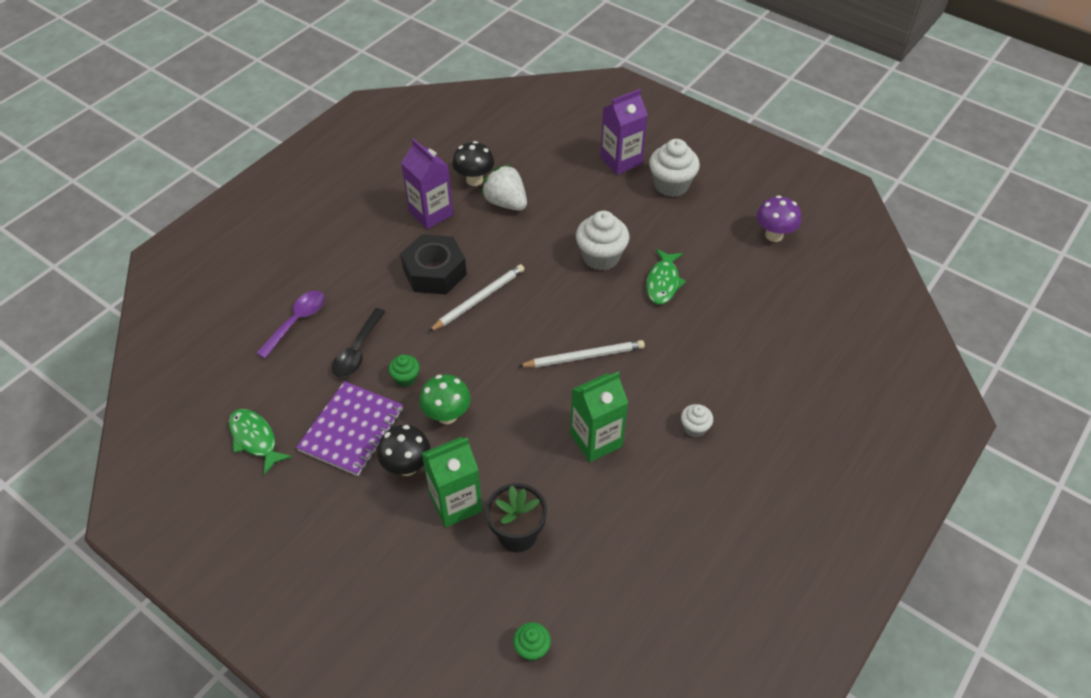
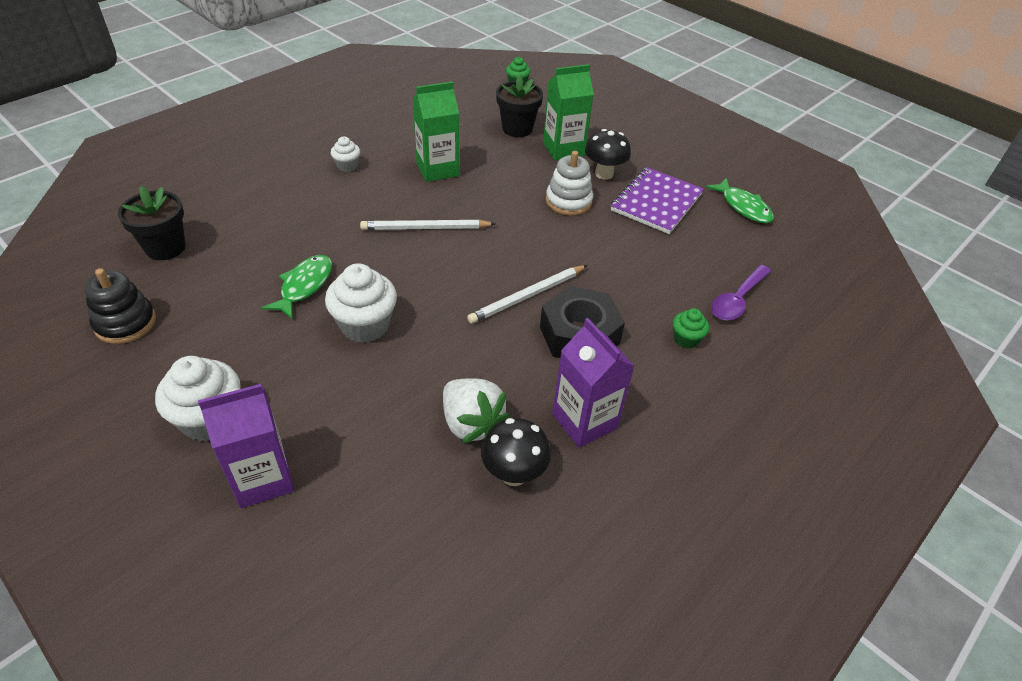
camera: 175 degrees left, 5 degrees down
black spoon [332,308,386,378] -> none
green cupcake [388,355,420,387] -> green cupcake moved to [673,308,709,348]
green mushroom [419,374,471,424] -> white stacking toy [546,151,593,216]
purple mushroom [757,195,801,242] -> black stacking toy [84,268,156,344]
none -> black flower pot [118,186,186,260]

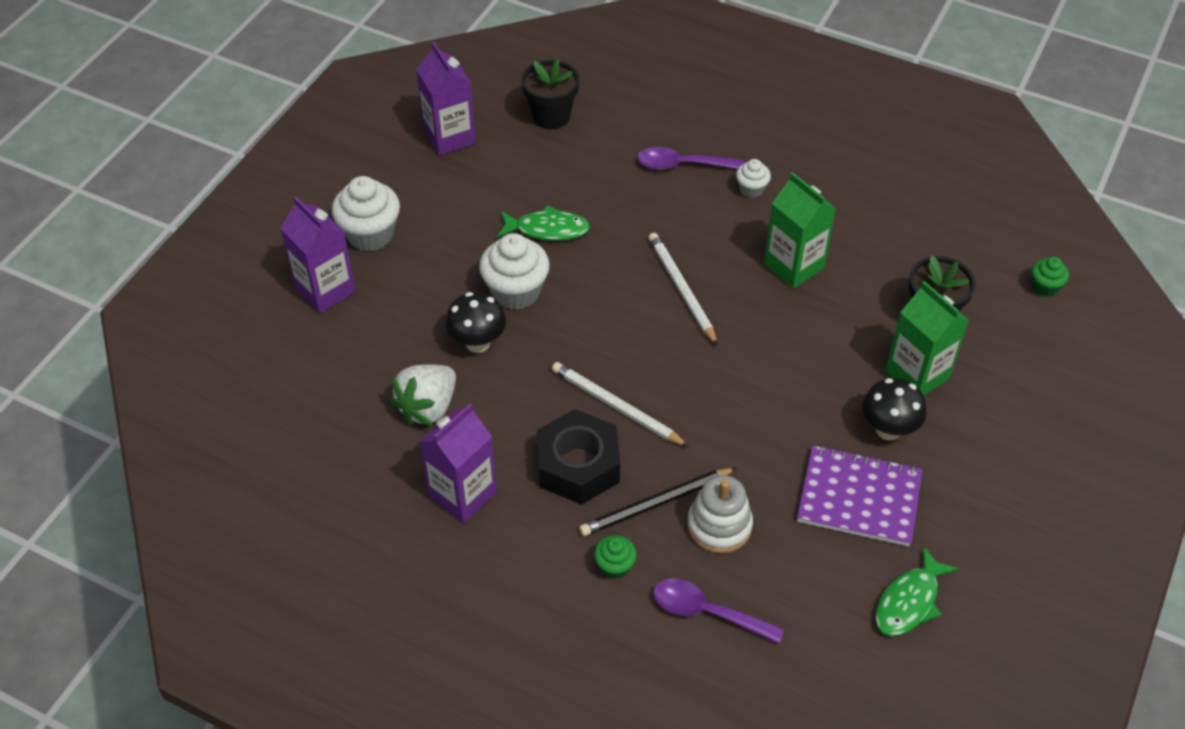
camera: 75 degrees right, 5 degrees up
black stacking toy [84,268,156,344] -> purple carton [416,42,476,155]
black mushroom [481,418,551,486] -> black mushroom moved to [445,292,506,353]
white stacking toy [546,151,593,216] -> white stacking toy moved to [687,475,753,553]
none -> black pencil [579,467,737,536]
none -> purple spoon [637,147,744,170]

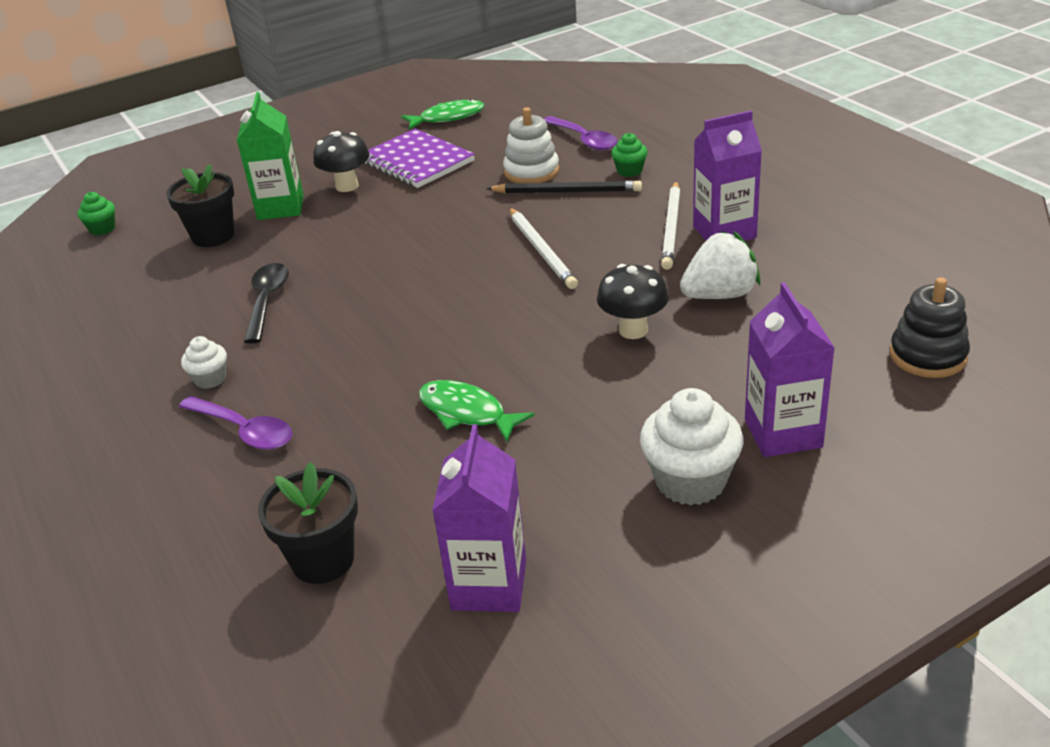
camera: 145 degrees left, 15 degrees down
white cupcake [479,233,550,310] -> none
black nut [537,409,620,505] -> none
white pencil [648,233,718,346] -> white pencil moved to [661,181,680,270]
green carton [764,172,836,289] -> black spoon [244,263,289,343]
none -> black stacking toy [890,277,970,378]

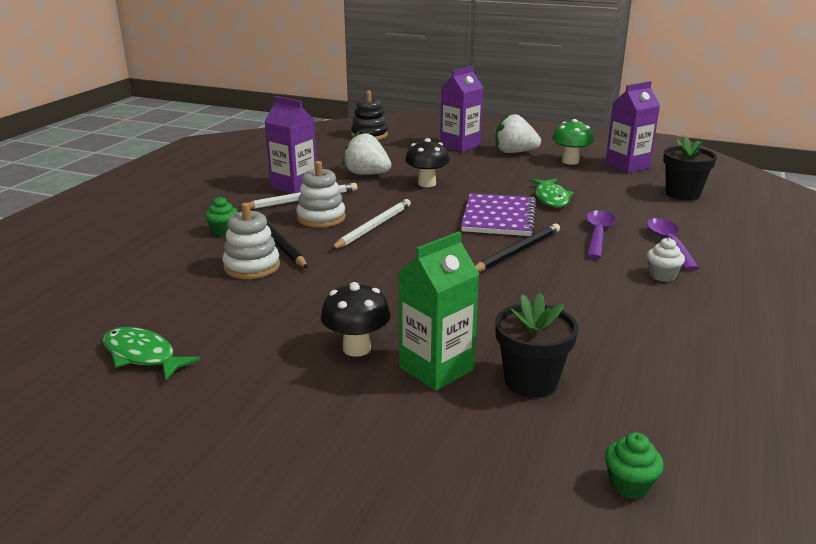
camera: 130 degrees left, 10 degrees down
black spoon [244,263,289,343] -> none
purple notebook [364,129,475,188] -> purple notebook moved to [461,193,537,236]
purple spoon [544,116,618,151] -> purple spoon moved to [586,210,616,259]
white cupcake [640,388,743,505] -> white strawberry [496,113,541,153]
none -> white stacking toy [296,161,346,228]
none -> black pencil [475,223,560,272]
none -> green mushroom [552,119,594,165]

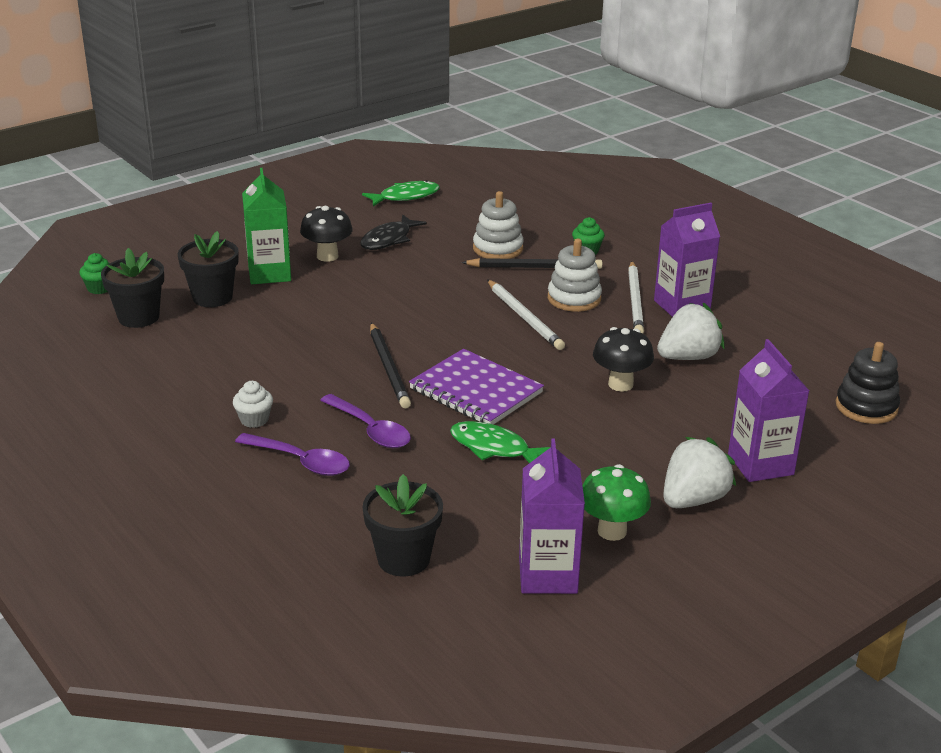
camera: 120 degrees right, 5 degrees up
none -> black flower pot [101,248,164,328]
none -> black fish [360,214,427,250]

